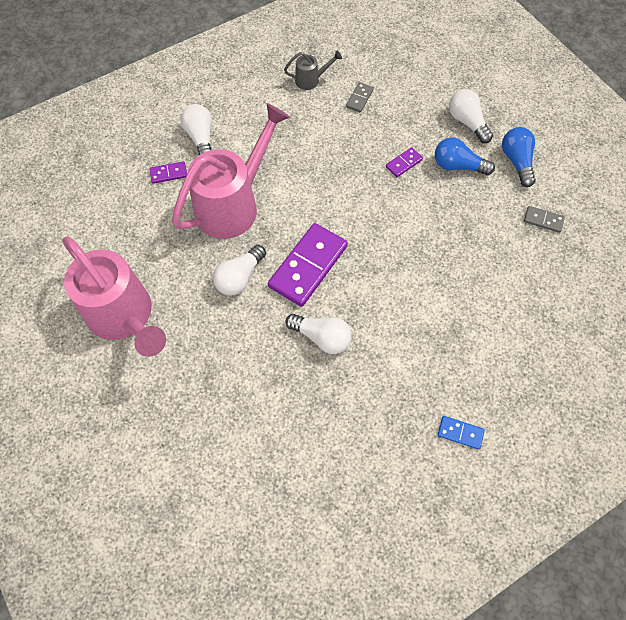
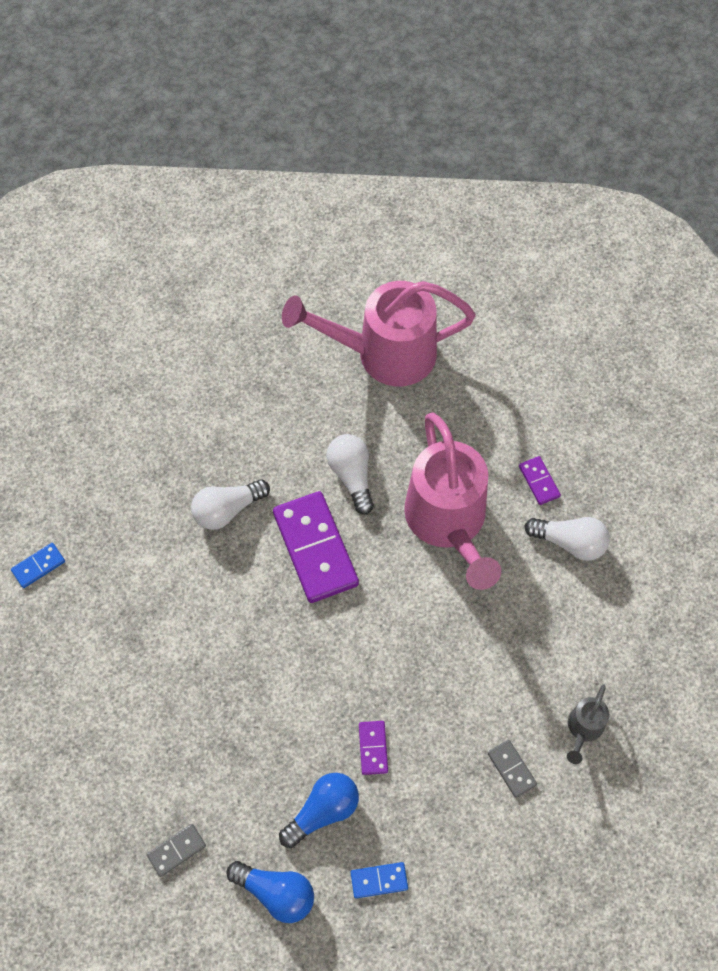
camera: 125 degrees right, 0 degrees up
purple domino [149,161,187,184] -> purple domino turned 45 degrees counterclockwise [519,456,561,505]
white light bulb [449,89,493,143] -> blue domino [350,862,408,899]

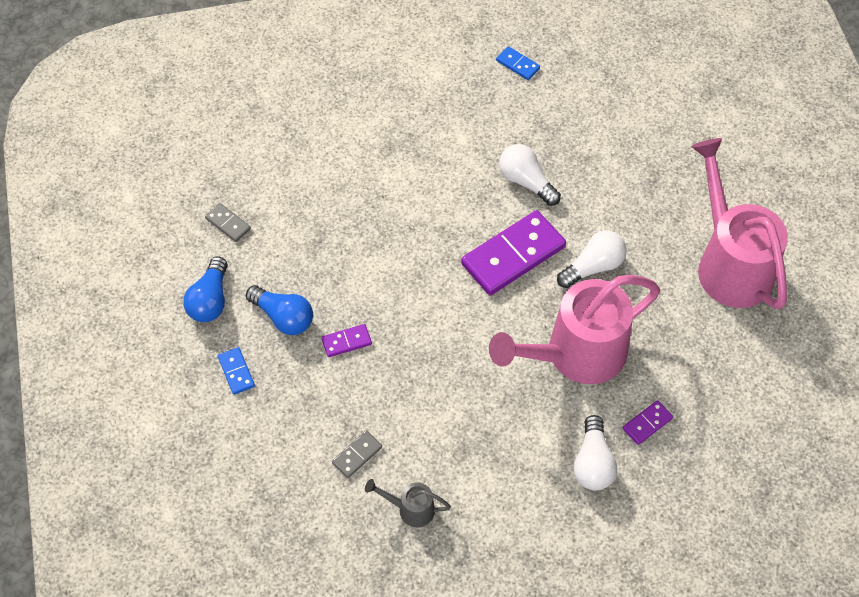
camera: 75 degrees right, 5 degrees down
blue domino [11,543,65,588] -> blue domino moved to [496,46,540,80]

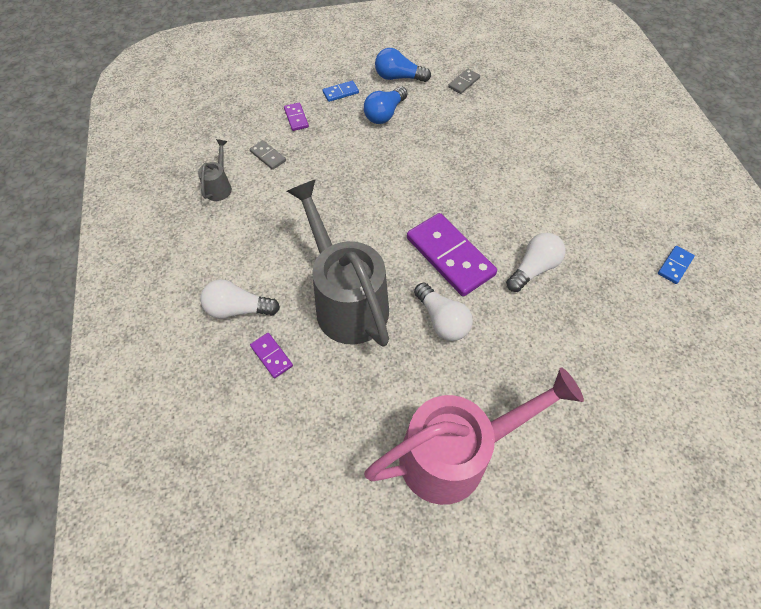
camera: 90 degrees right, 0 degrees up
purple domino [322,324,372,357] -> purple domino moved to [284,103,309,131]
pink watering can [489,275,660,384] -> grey watering can [287,179,389,347]

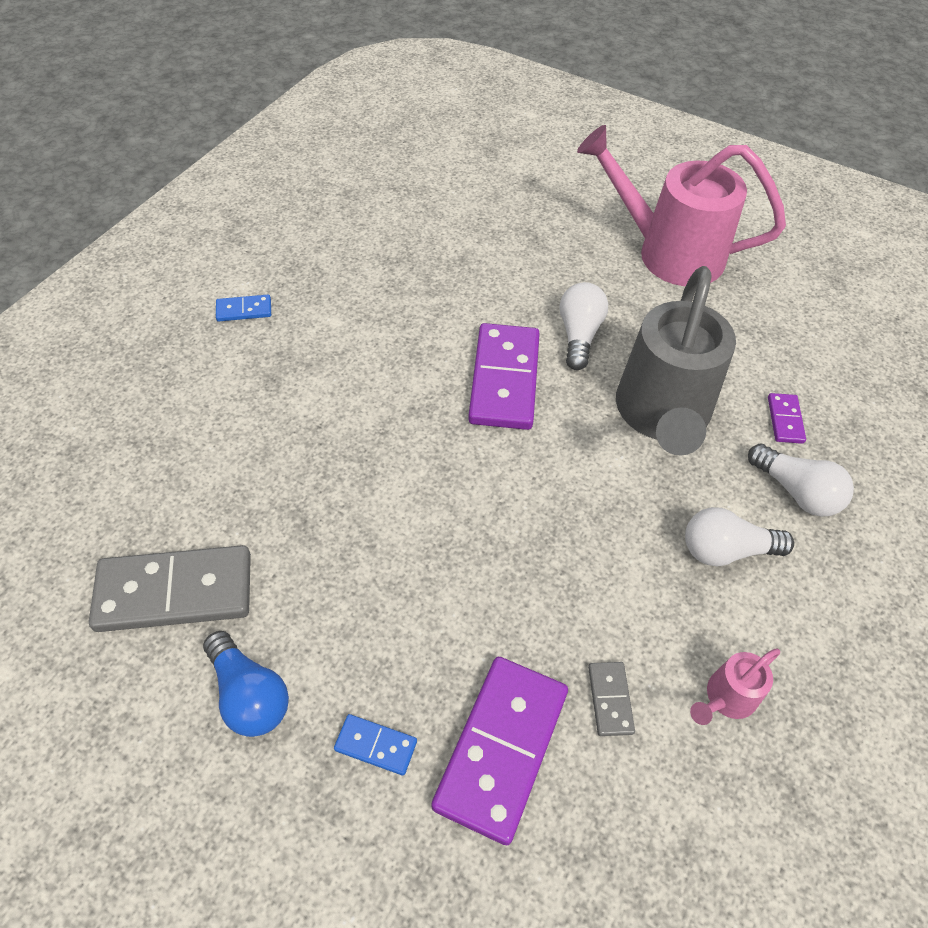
camera: 140 degrees left, 5 degrees down
grey watering can [198,139,232,201] -> pink watering can [690,649,780,725]
purple domino [284,103,309,131] -> purple domino [431,657,568,845], size x2.19
blue light bulb [364,86,407,124] -> none
grey domino [448,69,480,94] -> grey domino [89,545,251,632], size x2.19
white light bulb [506,233,565,292] -> white light bulb moved to [685,507,794,567]
blue domino [658,246,695,284] -> blue domino moved to [216,295,271,321]

